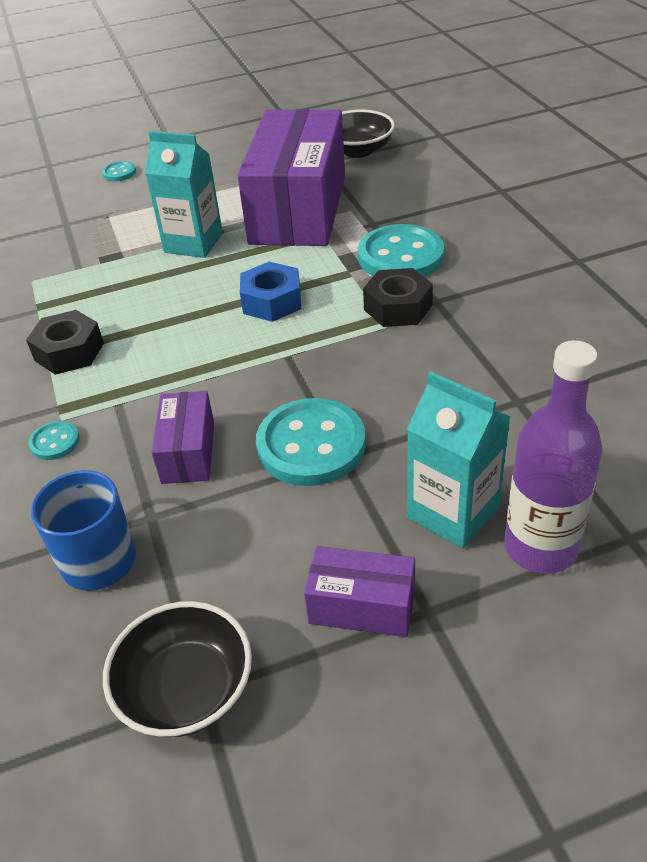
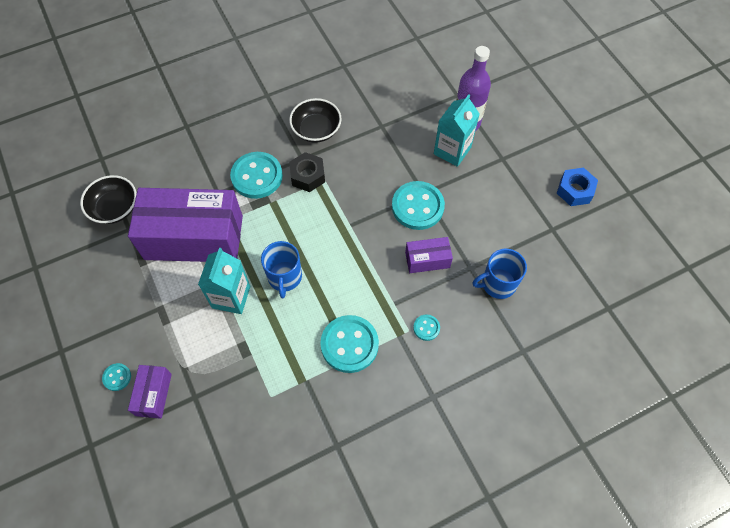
camera: 100 degrees left, 20 degrees up
black nut [26,310,104,375] -> turquoise button [320,315,379,373]
black bowl [103,601,252,737] -> black bowl moved to [289,98,342,143]
blue nut [240,262,301,322] -> blue nut moved to [557,168,598,206]
purple box [304,546,415,637] -> purple box moved to [128,365,172,419]
none -> blue mug [261,241,302,299]

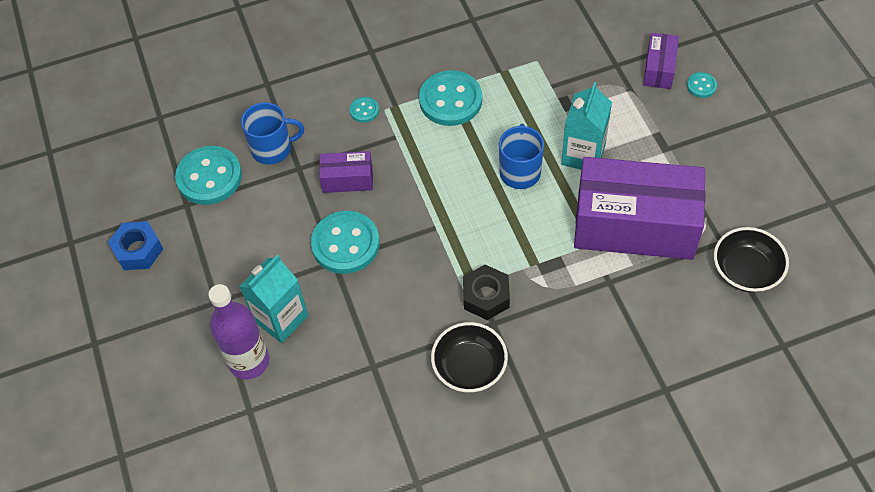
camera: 170 degrees left, 5 degrees down
turquoise button [230,152,283,199] -> turquoise button moved to [175,146,242,205]

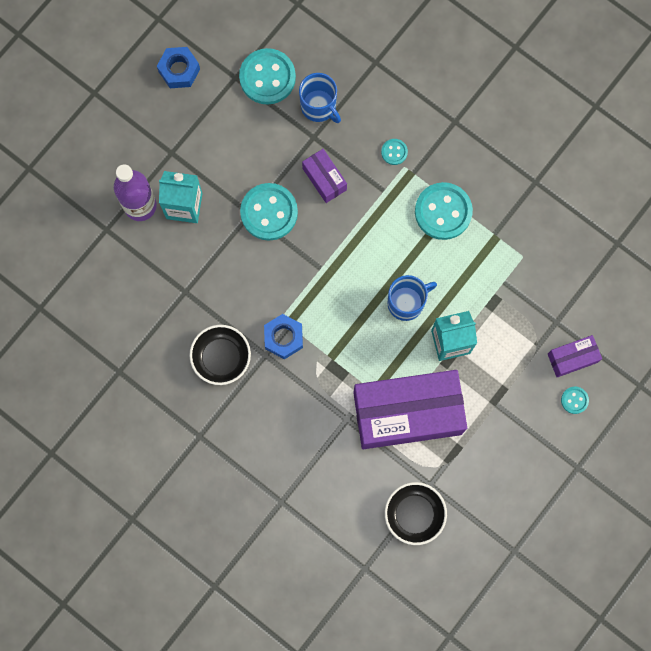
camera: 55 degrees right, 20 degrees up
black nut [463,265,510,320] -> blue nut [264,314,303,359]
purple box [574,157,705,260] -> purple box turned 75 degrees counterclockwise [353,370,467,449]

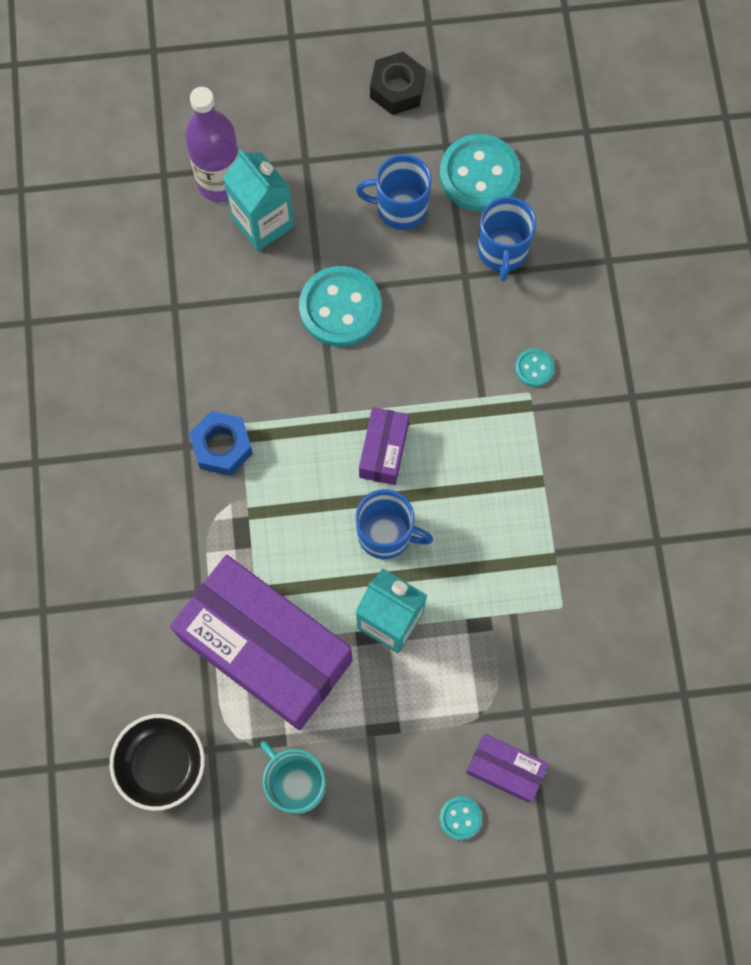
camera: 45 degrees right, 5 degrees down
blue nut [157,47,200,88] -> black nut [370,52,426,115]
black bowl [189,325,251,385] -> none
purple box [302,149,347,203] -> purple box moved to [359,407,409,485]
turquoise button [415,182,473,240] -> none
none -> turquoise mug [261,741,326,814]
none -> blue mug [356,154,432,230]

